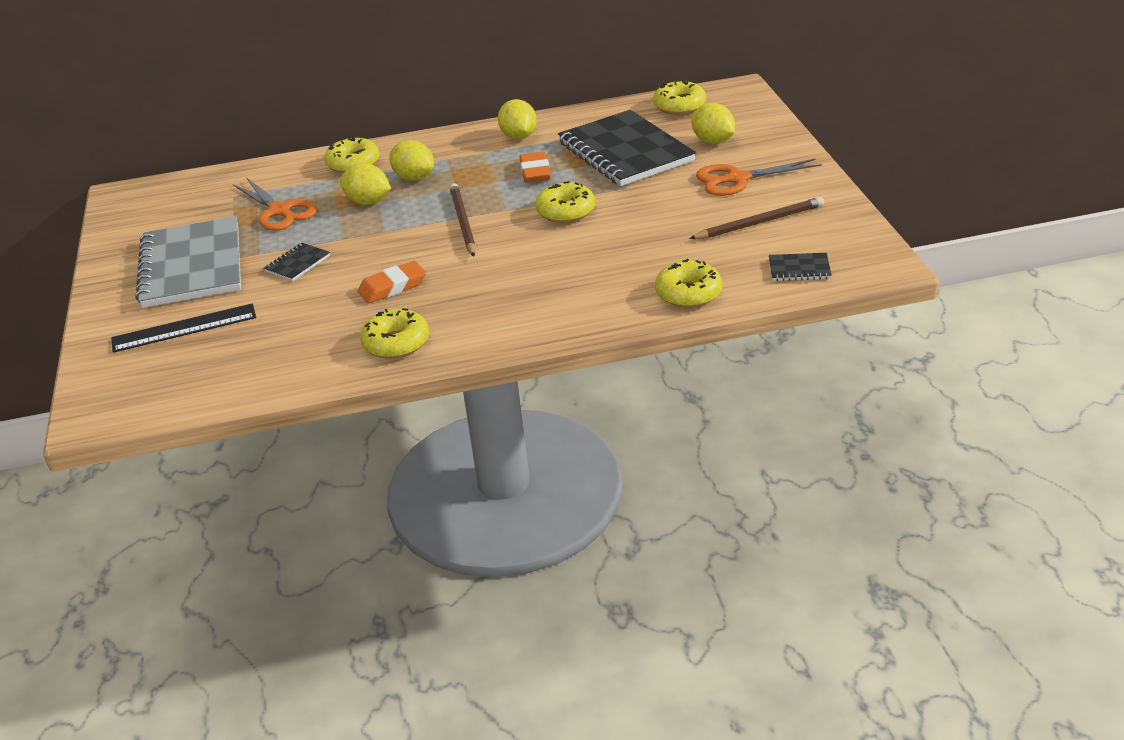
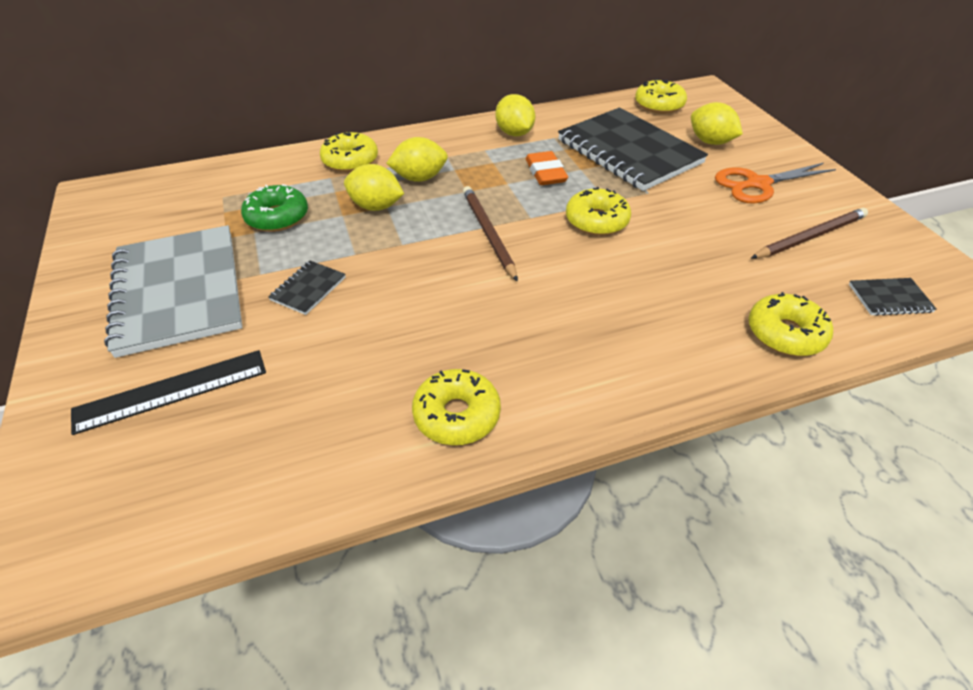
camera: 10 degrees left, 10 degrees up
orange scissors [233,177,317,231] -> green donut [241,184,308,232]
orange eraser [358,261,426,303] -> none
yellow lemon [389,140,434,181] -> yellow lemon turned 45 degrees counterclockwise [386,137,448,182]

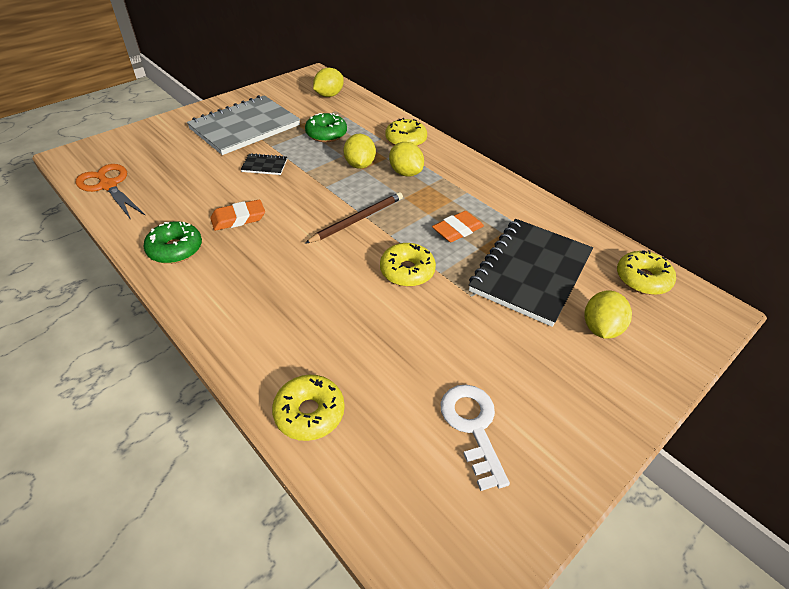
camera: 65 degrees right, 0 degrees up
black ruler [71,350,266,435] -> none
yellow donut [412,369,501,445] -> green donut [143,221,202,264]
yellow lemon [495,94,535,136] -> yellow lemon moved to [313,68,344,97]
orange scissors [715,163,836,204] -> orange scissors moved to [75,164,146,220]
brown pencil [751,208,868,258] -> white key [441,385,510,491]
black notebook [849,278,937,316] -> none
none -> orange eraser [210,200,265,231]

